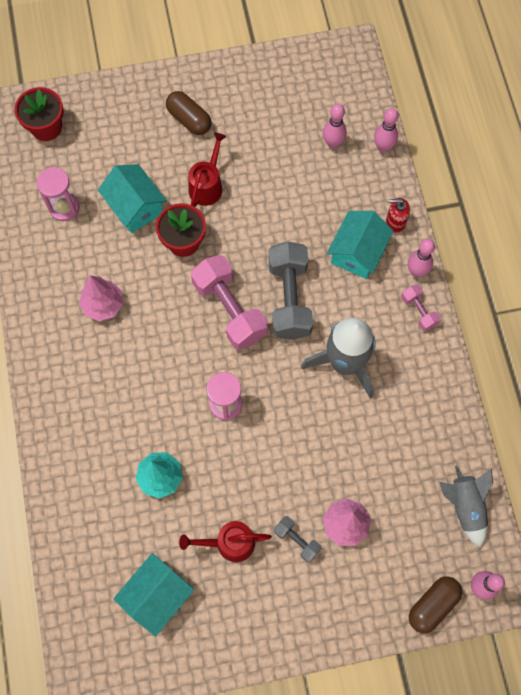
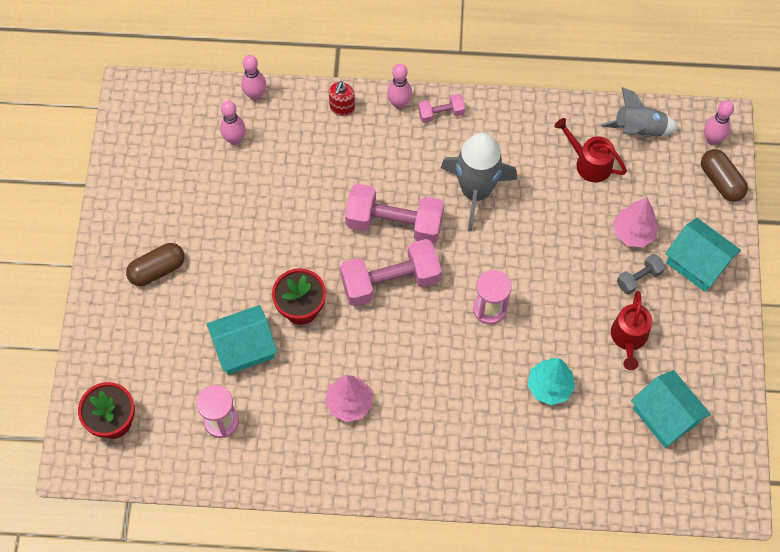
camera: 75 degrees left, 5 degrees down
red watering can [188,132,226,207] -> red watering can moved to [554,118,627,182]
grey dumbbell [269,242,313,340] -> pink dumbbell [345,183,444,244]
turquoise house [327,211,394,279] -> turquoise house moved to [665,218,741,292]

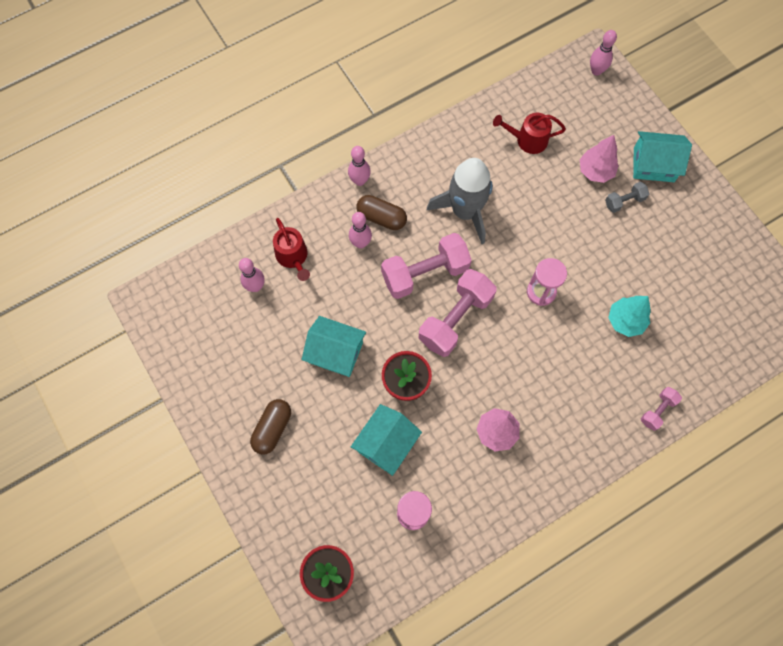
camera: 35 degrees left, 5 degrees up
pink bowling pin [241,55,266,101] -> pink bowling pin moved to [349,212,372,248]
red soap dispenser [329,81,355,116] -> none
pink dumbbell [418,94,465,123] -> pink dumbbell moved to [641,387,682,431]
grey rocket [601,87,679,137] -> none
red watering can [611,291,652,370] -> red watering can moved to [273,218,310,281]
grey dumbbell [617,254,665,295] -> grey dumbbell turned 45 degrees clockwise [605,182,649,213]
turquoise house [631,370,711,448] -> turquoise house moved to [302,316,366,377]
brown capsule [701,149,748,202] -> brown capsule moved to [357,195,407,230]

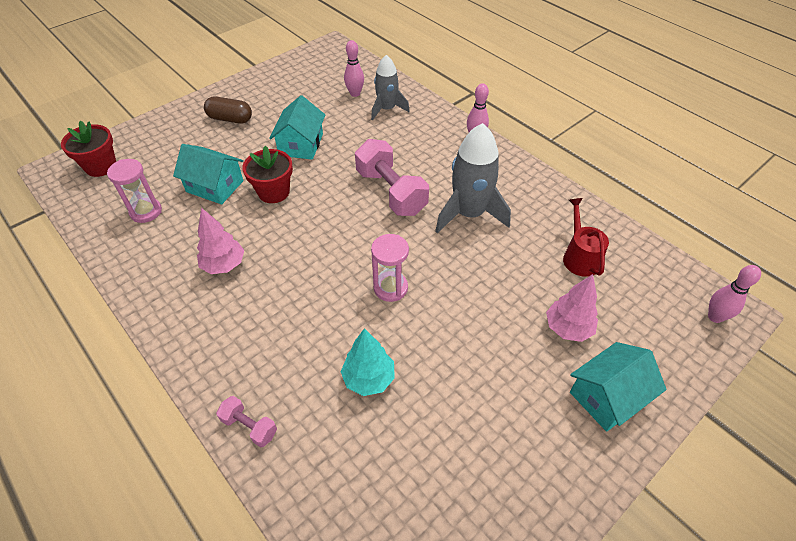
camera: 80 degrees right, 20 degrees down
red watering can [273,218,310,281] -> grey rocket [371,55,410,120]
pink bowling pin [349,212,372,248] -> none
brown capsule [357,195,407,230] -> none
pink dumbbell [418,269,496,357] -> none
grey dumbbell [605,182,649,213] -> none
turquoise house [633,131,692,182] -> turquoise house turned 60 degrees clockwise [570,342,667,432]

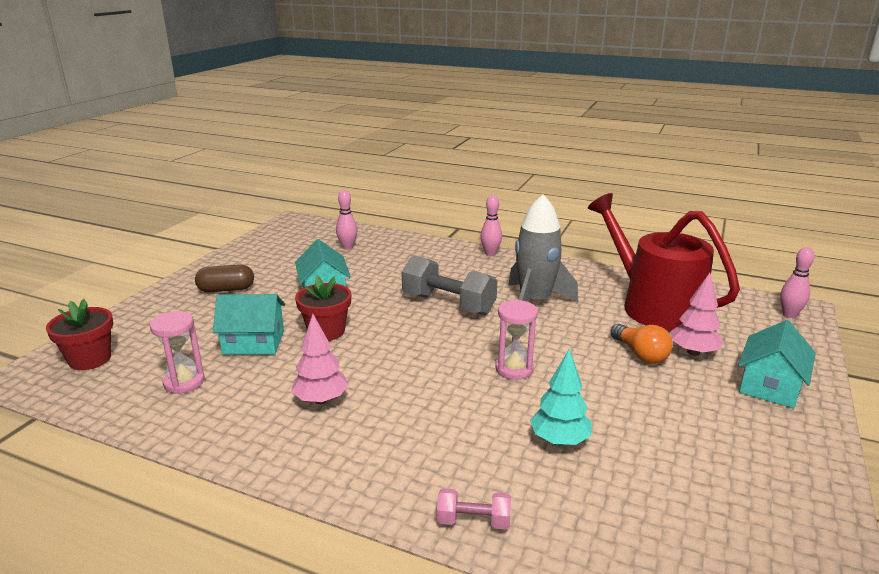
camera: 25 degrees left, 25 degrees down
pink dumbbell [355,139,429,216] -> grey dumbbell [402,255,497,315]
grey rocket [371,55,410,120] -> none
red watering can [563,198,609,277] -> red watering can [588,193,740,331], size x2.13
none -> orange light bulb [610,324,673,364]

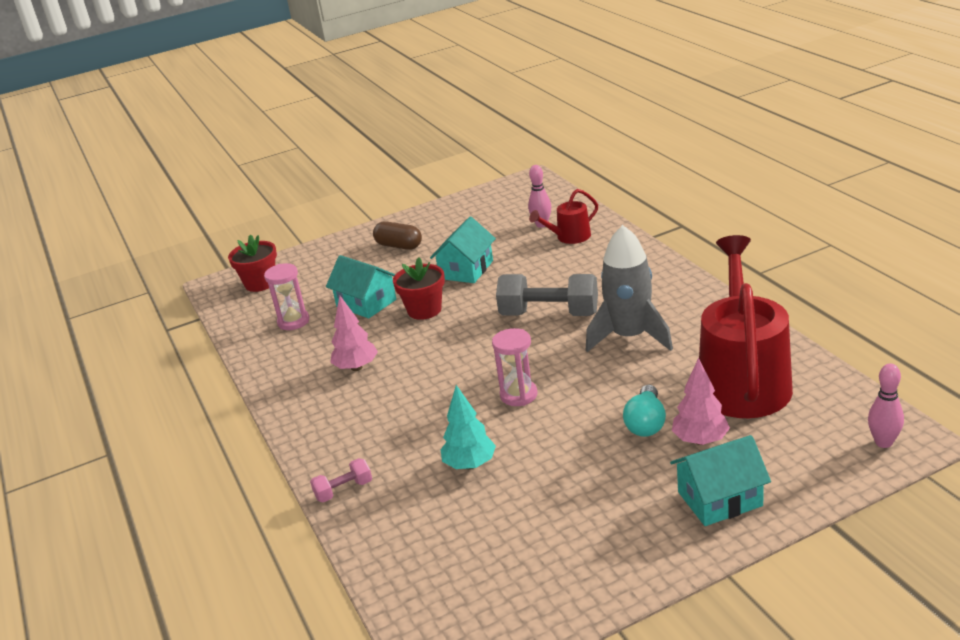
camera: 45 degrees right, 5 degrees up
grey dumbbell [402,255,497,315] -> grey dumbbell turned 60 degrees counterclockwise [496,274,598,316]
pink dumbbell [437,488,511,529] -> pink dumbbell turned 75 degrees counterclockwise [310,458,372,502]
pink bowling pin [480,195,502,256] -> none
orange light bulb [610,324,673,364] -> turquoise light bulb [623,385,666,437]
none -> red watering can [529,189,598,244]

